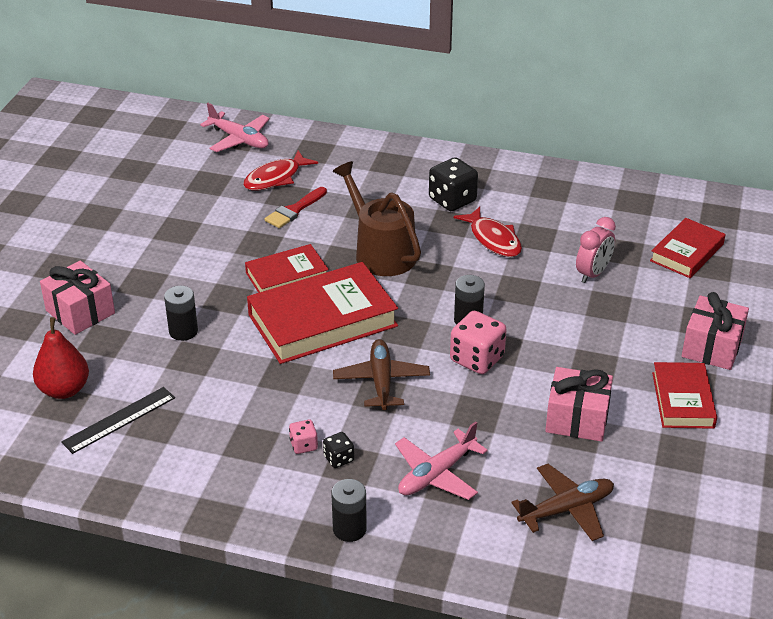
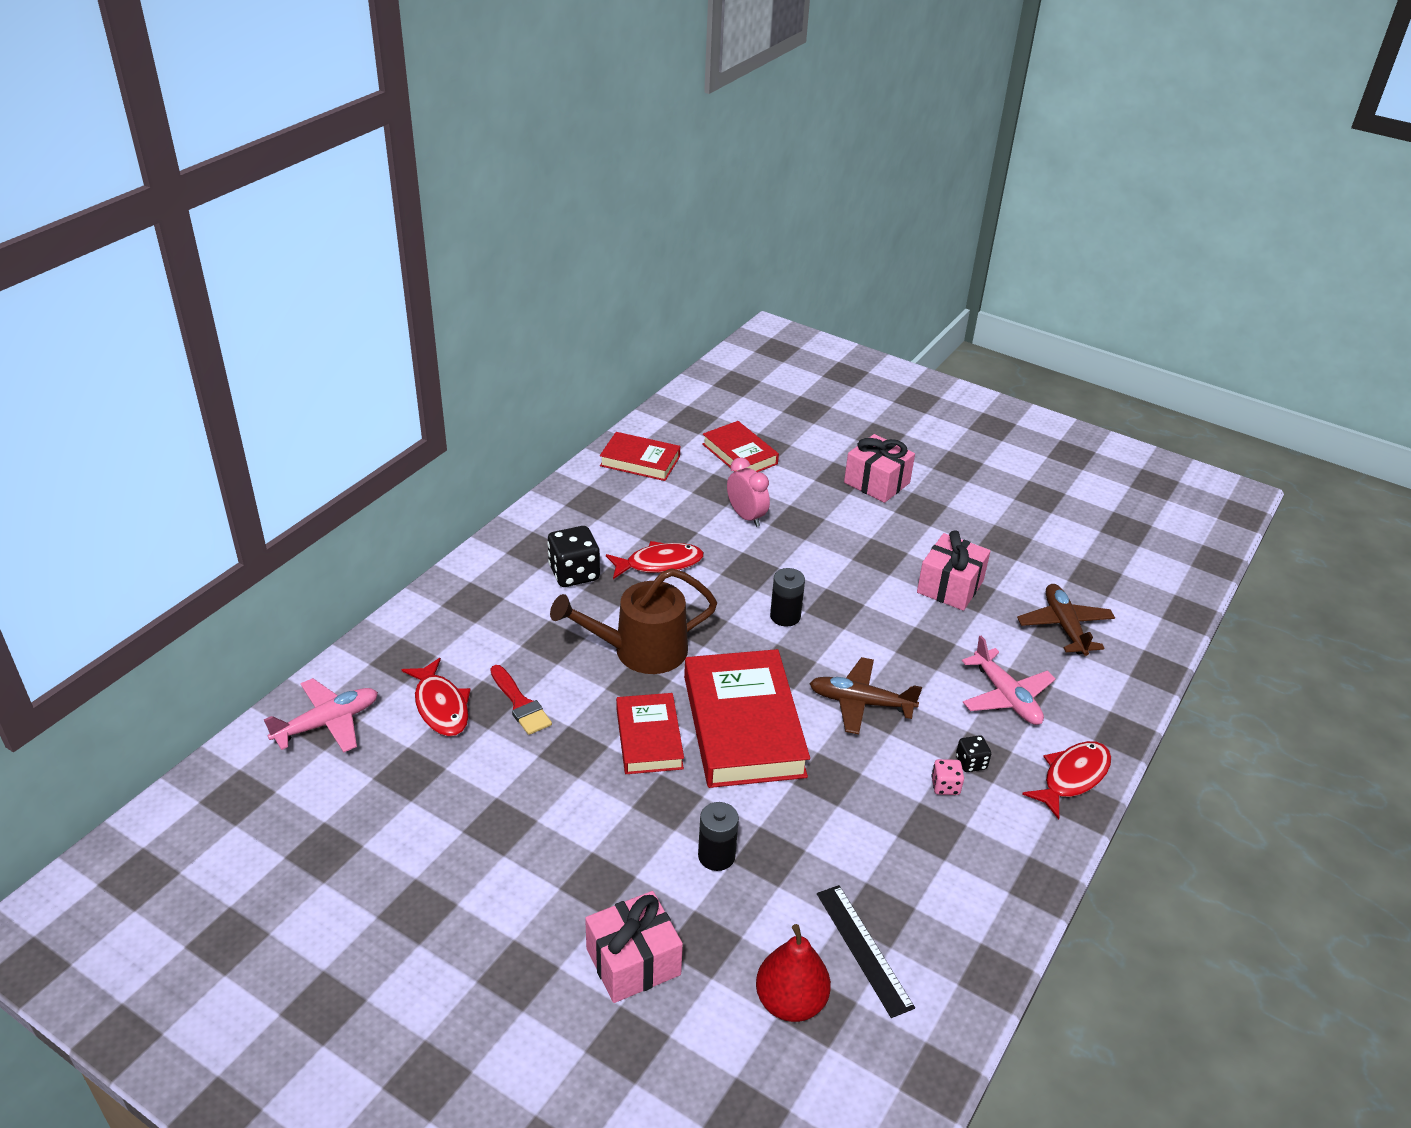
camera: 75 degrees left, 0 degrees up
black battery [331,479,367,542] -> red fish [1022,741,1111,819]
pink dice [450,311,506,374] -> none
red book [652,362,717,429] -> red book moved to [600,432,680,481]

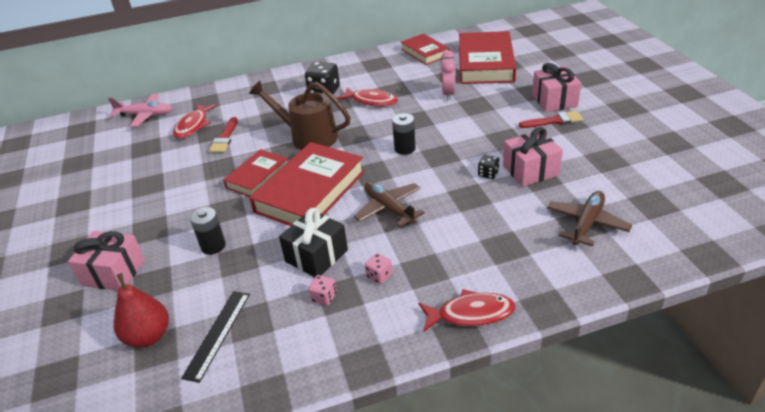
camera: 45 degrees right, 0 degrees up
red book [702,421,779,472] -> red book [459,31,516,84], size x1.72
black dice [956,735,991,772] -> black dice moved to [478,155,500,179]
pink plane [962,636,1056,725] -> none
none -> black gift [279,208,348,277]
none -> pink dice [308,275,337,306]
none -> red brush [519,111,583,128]

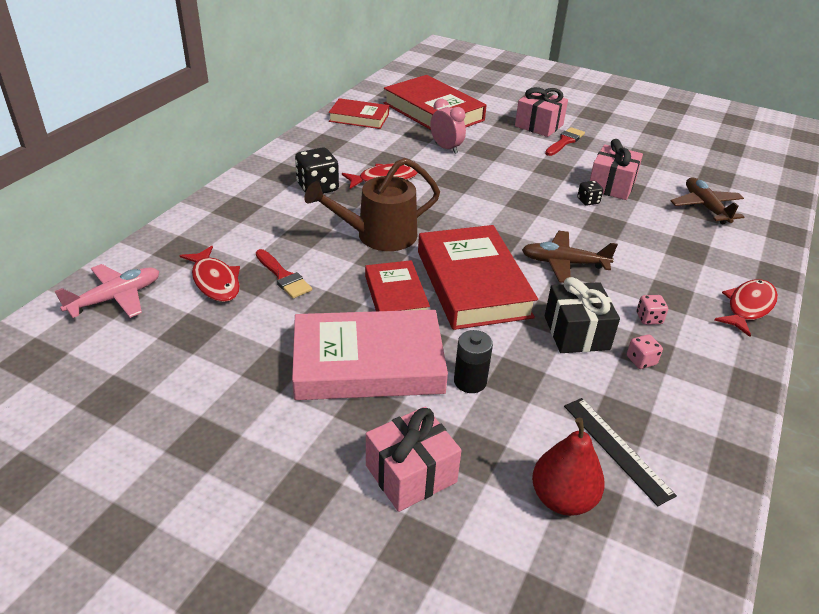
camera: 50 degrees left, 0 degrees up
black battery [392,113,416,155] -> none
none -> pink book [292,310,448,400]

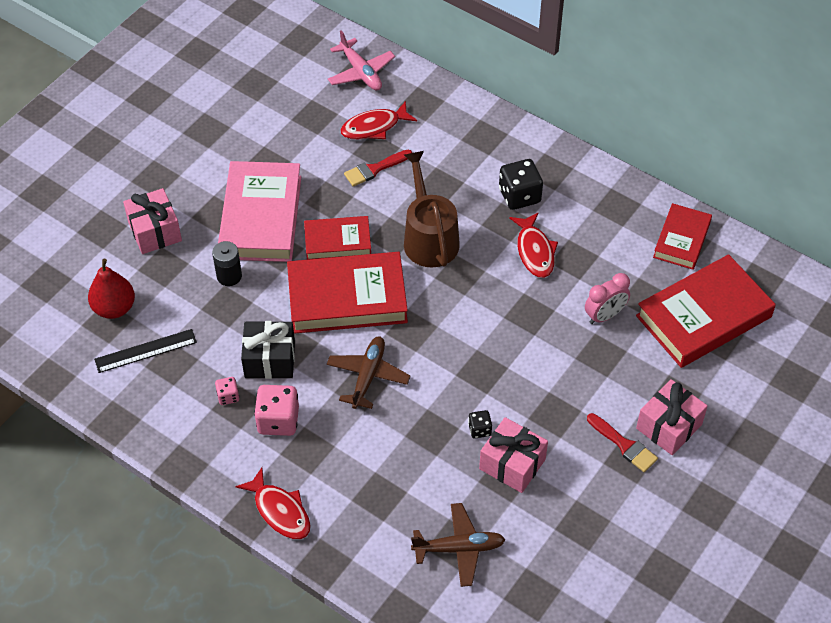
camera: 100 degrees right, 15 degrees up
pink dice [636,295,668,325] -> pink dice [254,385,299,436], size x1.90

